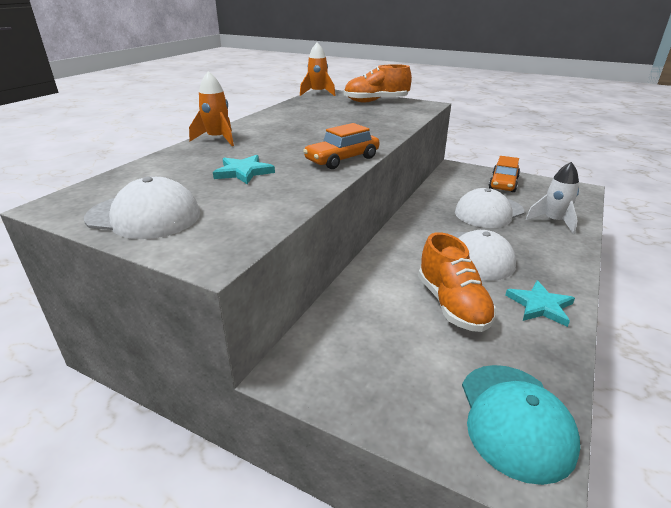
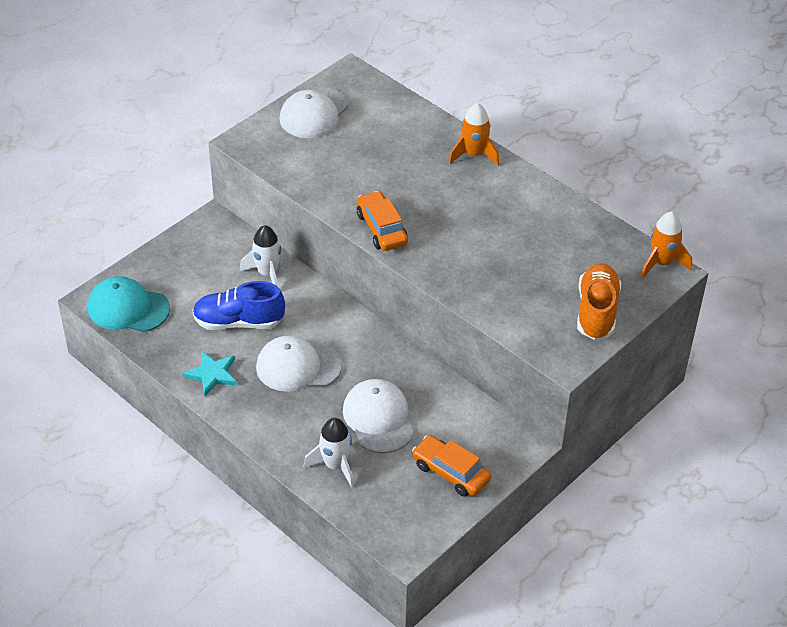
camera: 105 degrees right, 15 degrees up
turquoise star [213,155,275,184] -> none
orange shoe [418,232,497,332] -> blue shoe [192,281,285,330]
none -> white rocket [239,225,287,287]

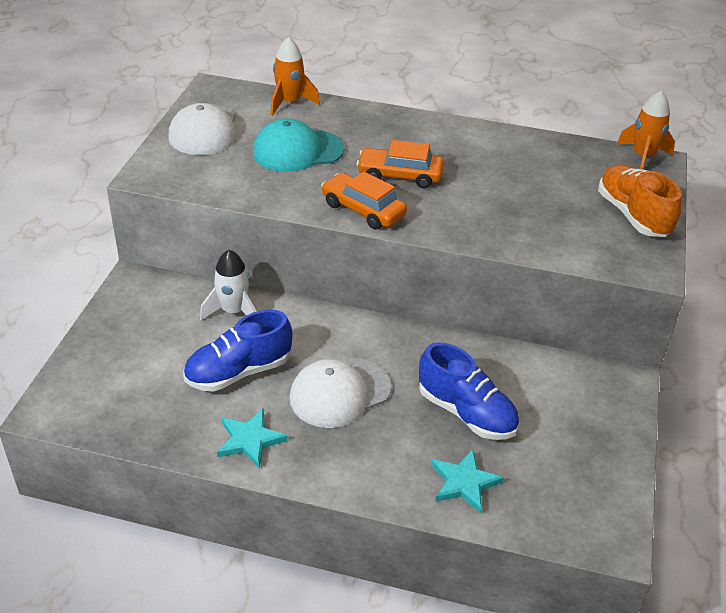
camera: 30 degrees left, 5 degrees down
turquoise cap [88,276,170,332] -> turquoise cap moved to [253,118,345,172]
white rocket [304,418,354,488] -> turquoise star [431,449,504,513]
white cap [343,379,414,453] -> blue shoe [419,342,519,440]
orange car [412,435,491,497] -> orange car moved to [357,140,444,188]
orange rocket [449,103,499,166] -> orange rocket moved to [270,37,320,116]

